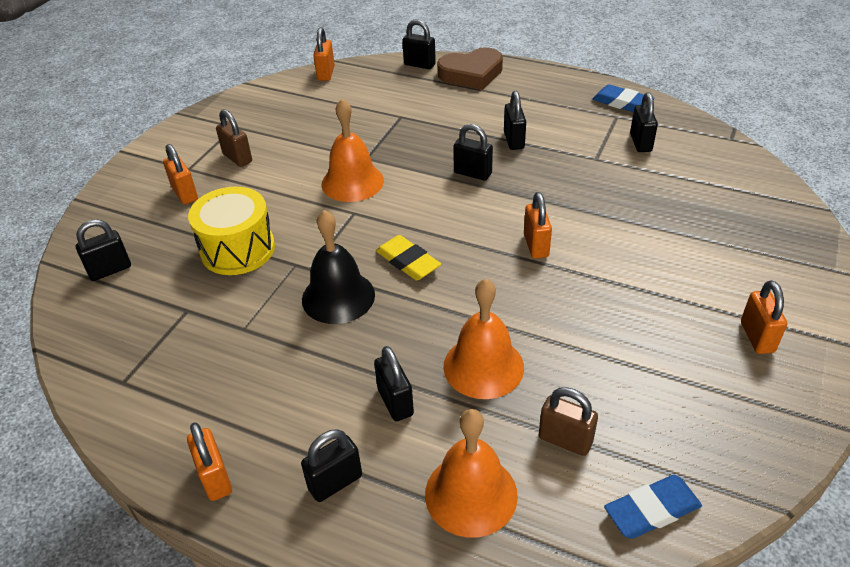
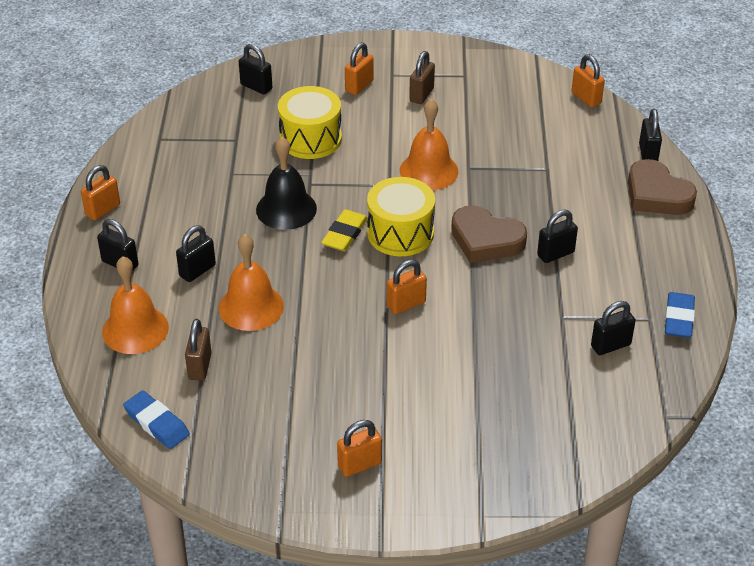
camera: 65 degrees right, 0 degrees up
orange padlock [313,27,335,81] -> orange padlock turned 75 degrees clockwise [572,55,605,107]
black padlock [453,124,493,181] -> brown heart [451,205,527,263]
none -> yellow drum [367,177,435,256]

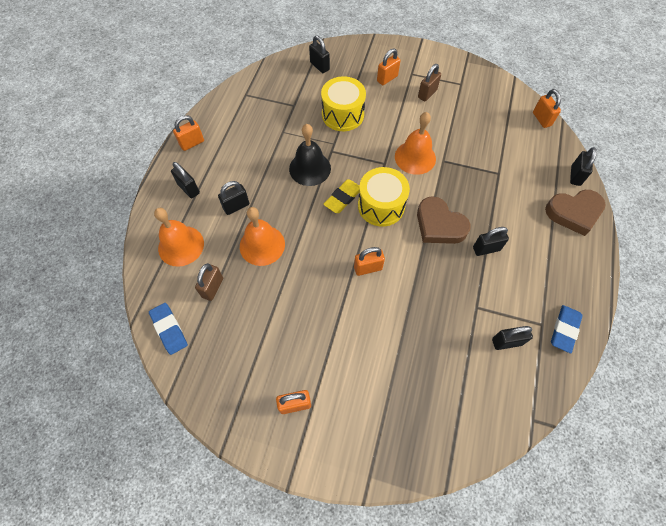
camera: 15 degrees right, 20 degrees up
brown heart [628,159,697,215] -> brown heart turned 75 degrees counterclockwise [545,190,606,236]

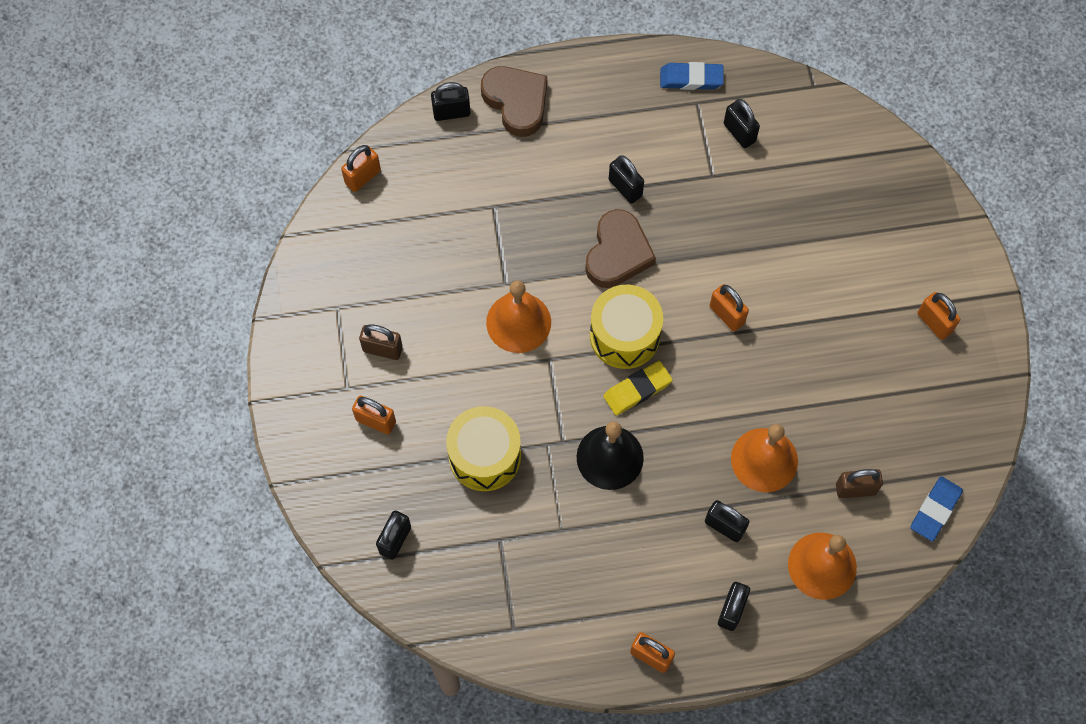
camera: 115 degrees left, 5 degrees up
yellow eraser [323,179,359,213] -> yellow eraser turned 45 degrees counterclockwise [603,361,672,416]

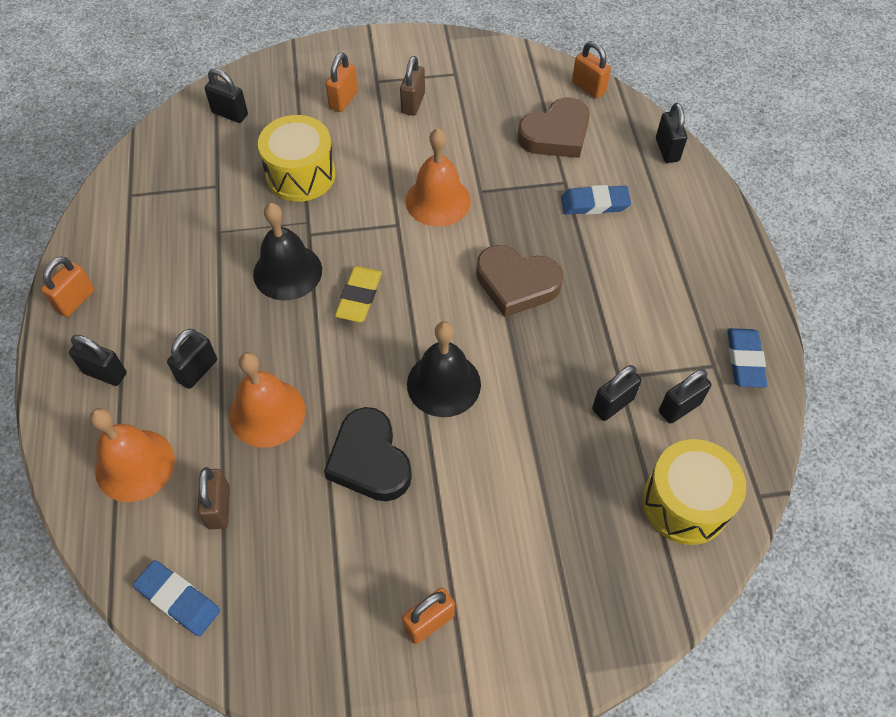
camera: 90 degrees right, 10 degrees down
brown heart [481,66,547,137] -> brown heart moved to [518,98,590,158]
yellow drum [590,285,663,369] -> yellow drum moved to [642,439,746,545]
yellow eraser [603,361,672,416] -> yellow eraser turned 45 degrees clockwise [335,266,382,322]
black padlock [609,155,644,204] -> black padlock moved to [592,365,642,421]
orange padlock [710,284,749,331] -> black bell [407,322,481,417]
none -> black heart [324,407,412,501]
none -> blue eraser [561,185,631,215]

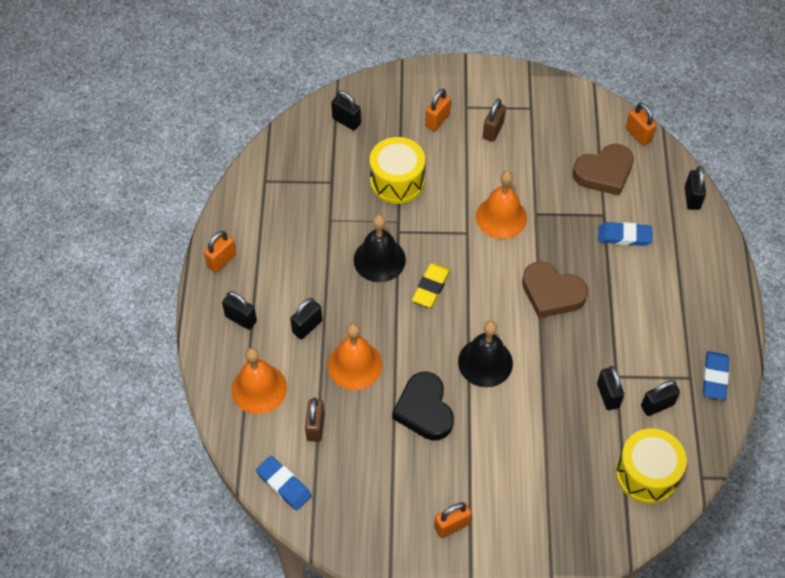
camera: 10 degrees right, 0 degrees up
black padlock [592,365,642,421] -> black padlock turned 75 degrees counterclockwise [597,366,624,410]

